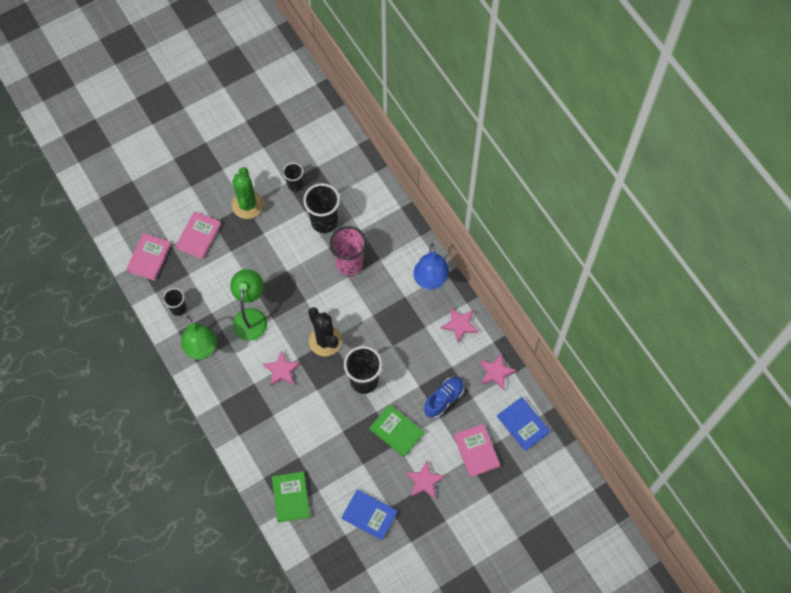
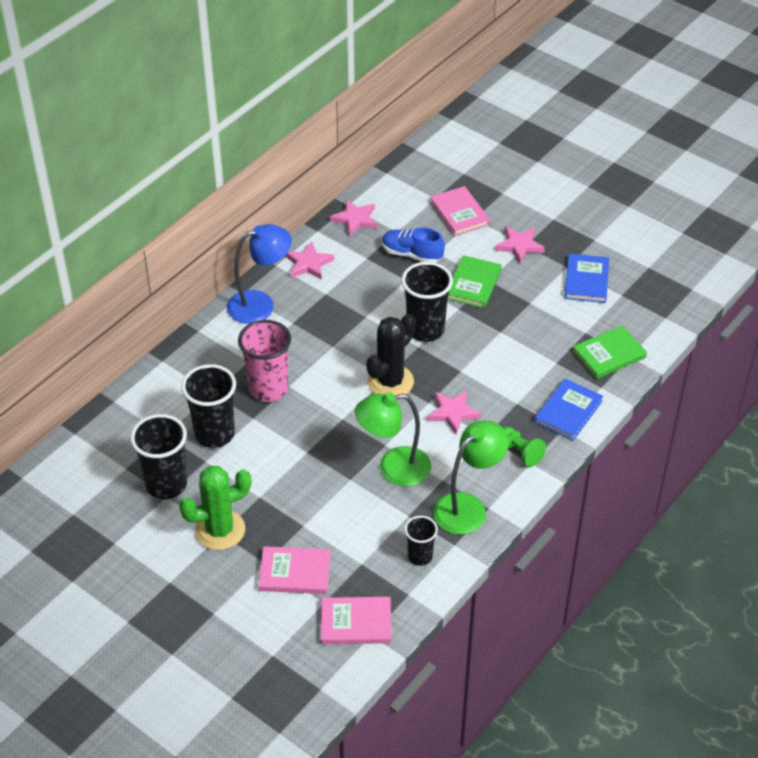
camera: 110 degrees left, 20 degrees down
black cup [283,163,303,191] -> black cup [130,414,187,499], size x1.73
pink book [454,424,500,477] -> pink book turned 75 degrees counterclockwise [430,186,490,236]
blue book [497,397,550,451] -> blue book moved to [534,378,603,441]
none -> green pawn [503,427,546,467]

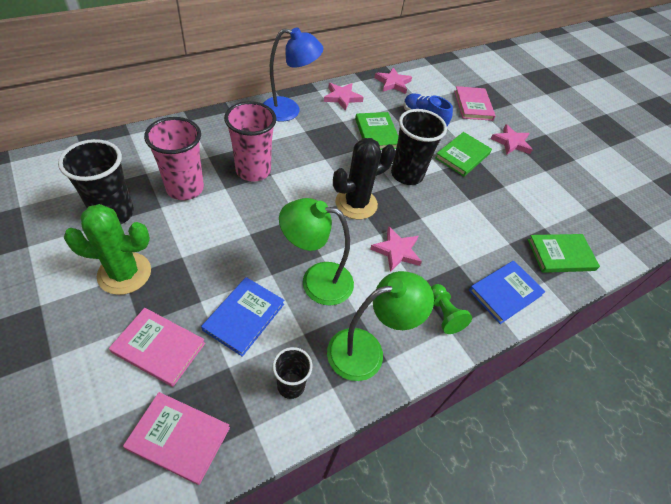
camera: 15 degrees right, 5 degrees up
black cup [181,364,236,448] -> pink cup [144,117,204,200]
blue book [564,254,609,303] -> blue book moved to [201,277,284,357]
none -> green book [355,112,398,150]

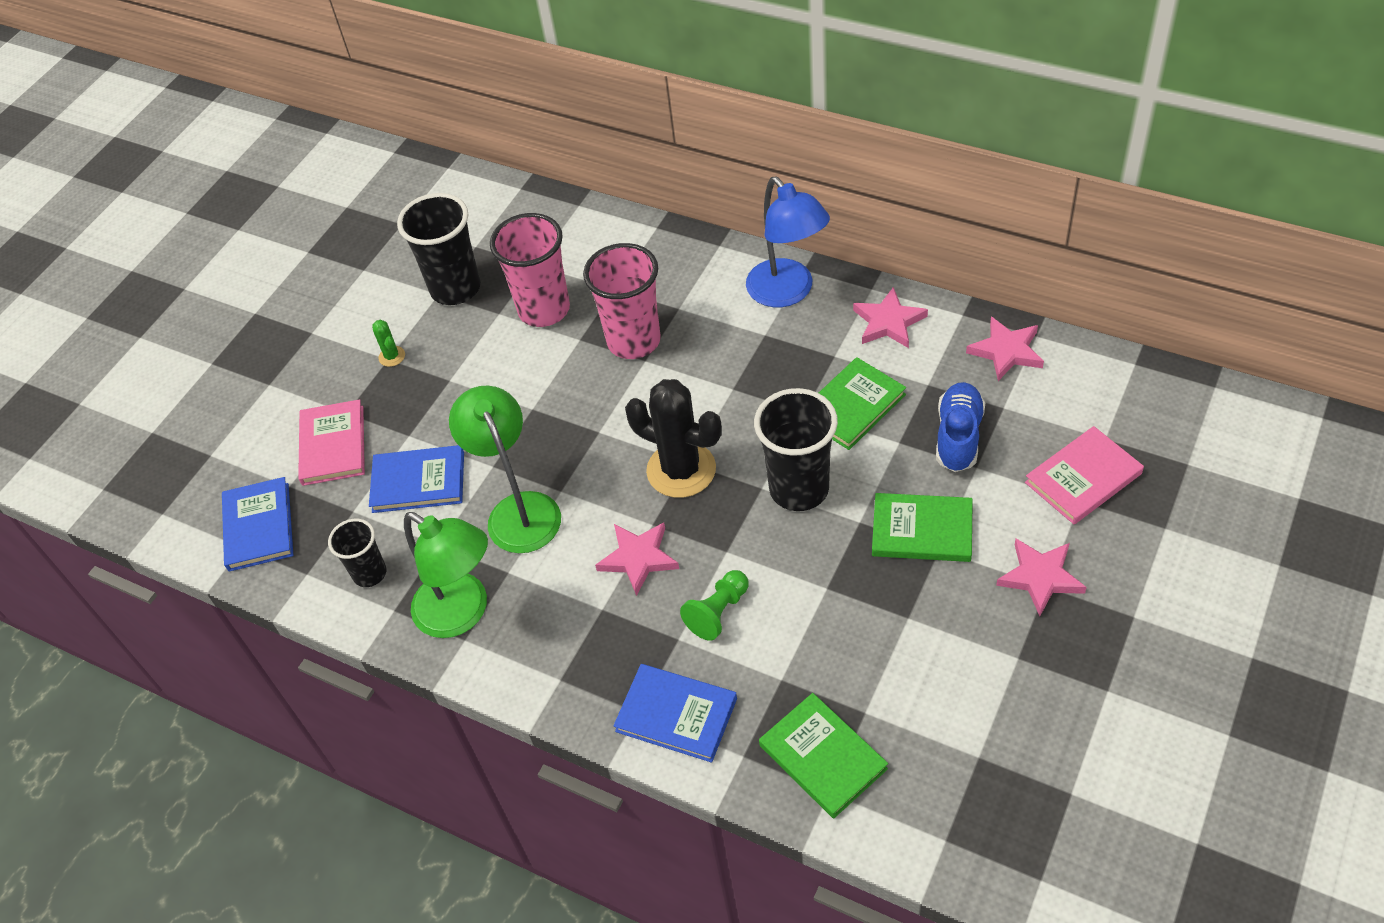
camera: 70 degrees right, 0 degrees up
green cactus [64,204,151,295] -> green cactus [372,320,405,367], size x0.42
pink book [123,392,230,485] -> blue book [222,477,293,572]
green pawn [431,284,472,334] -> green pawn moved to [680,570,749,641]

